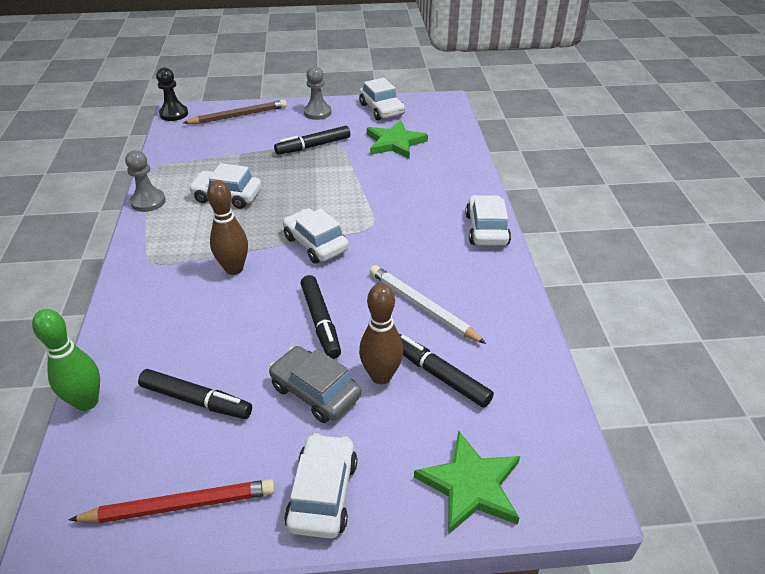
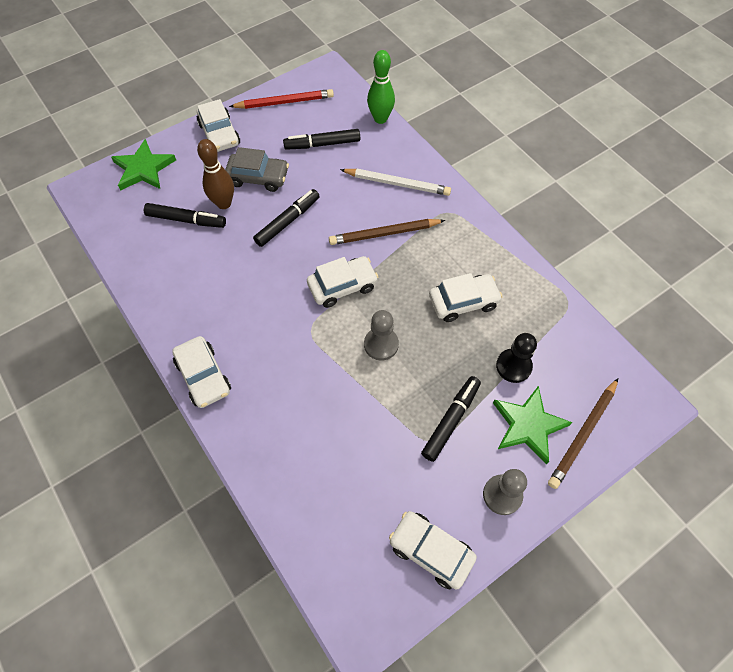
camera: 150 degrees right, 20 degrees up
red pencil [68,479,275,523] -> red pencil turned 150 degrees counterclockwise [229,89,334,109]
grey pawn [125,150,166,212] -> grey pawn moved to [364,310,399,361]
black pawn [156,68,188,121] -> black pawn moved to [496,333,537,383]
brown bowling pin [207,180,248,275] -> brown pencil [329,219,445,245]
white car [283,208,349,263] -> white car turned 45 degrees counterclockwise [307,256,378,308]
black marker [301,275,341,359] -> black marker turned 90 degrees clockwise [253,189,320,247]
green star [367,120,428,159] -> green star moved to [493,386,573,464]
white pencil [370,265,486,344] -> white pencil moved to [340,169,451,196]

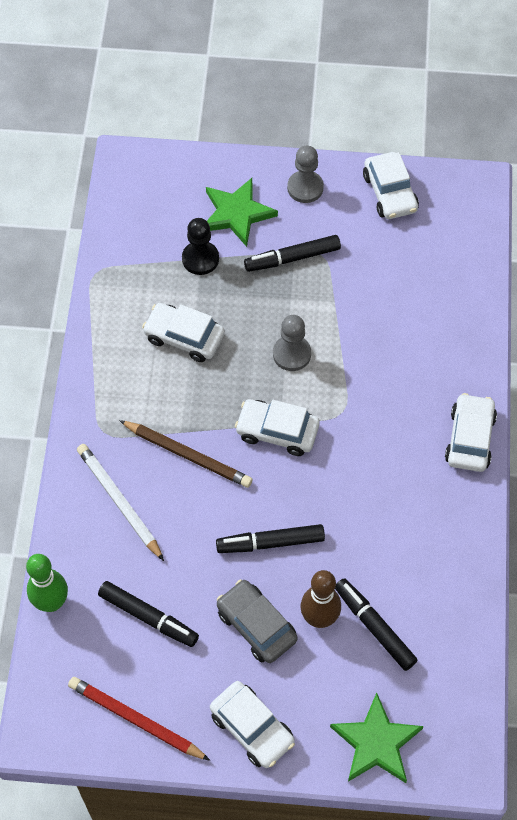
camera: 140 degrees left, 0 degrees up
white car [197,99,240,152] -> white car turned 120 degrees clockwise [210,681,295,768]
brown pencil [548,378,618,489] -> none

